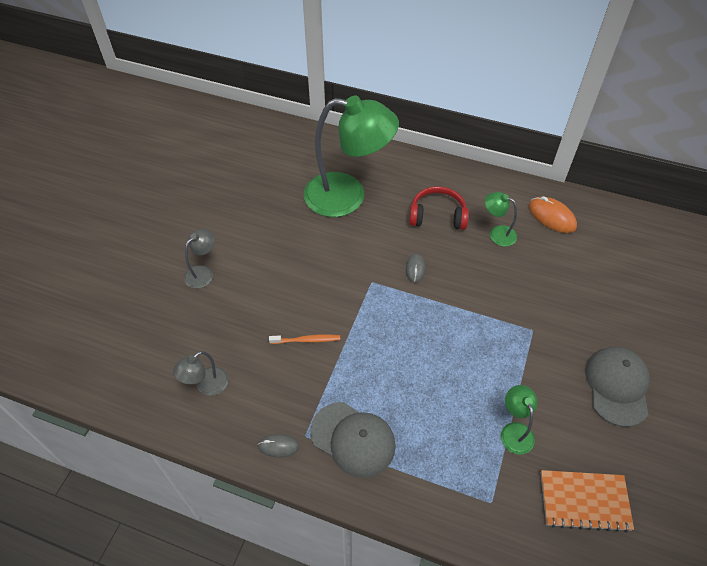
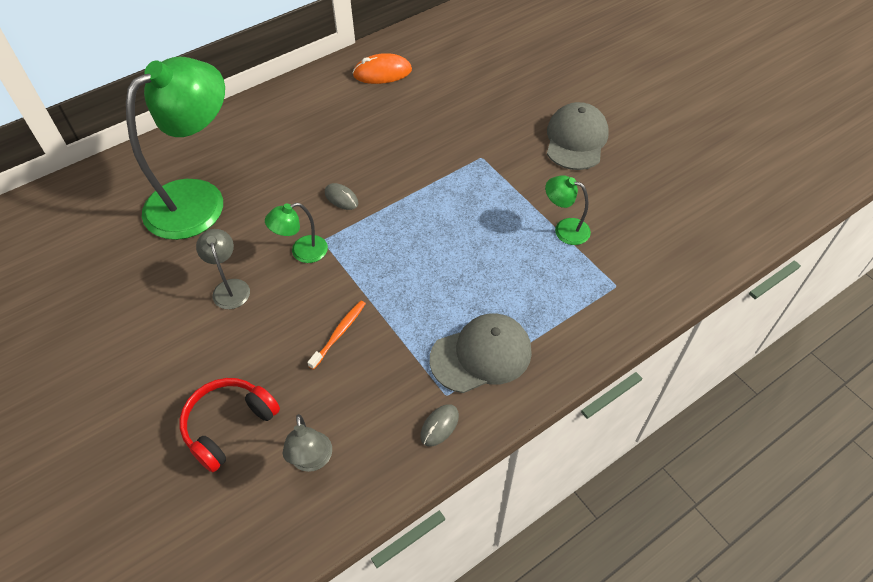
camera: 55 degrees left, 0 degrees up
grey lamp [184,229,215,289] -> grey lamp moved to [196,229,250,309]
red headphones [409,186,469,230] -> red headphones moved to [179,378,280,472]
green lamp [485,192,517,247] -> green lamp moved to [265,203,328,263]
orange notebook [541,470,634,532] -> none
grey cap [585,347,650,427] -> grey cap turned 60 degrees clockwise [547,102,609,170]

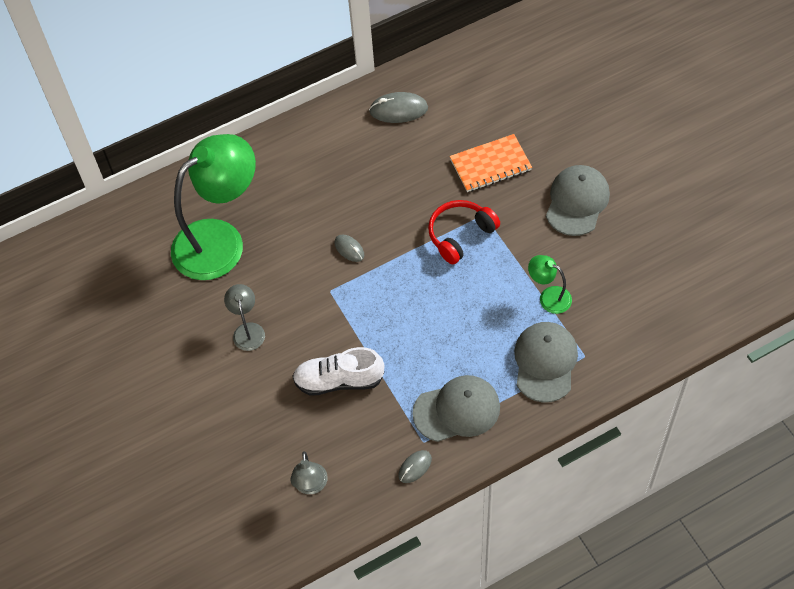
camera: 10 degrees right, 5 degrees up
red headphones [179,378,280,472] -> red headphones moved to [428,200,500,264]
green lamp [265,203,328,263] -> none
orange toothbrush [307,300,366,370] -> white shoe [292,347,384,396]
orange mouse [352,53,412,84] -> grey mouse [369,92,428,123]
none -> orange notebook [450,134,532,192]
none -> grey cap [514,322,578,403]

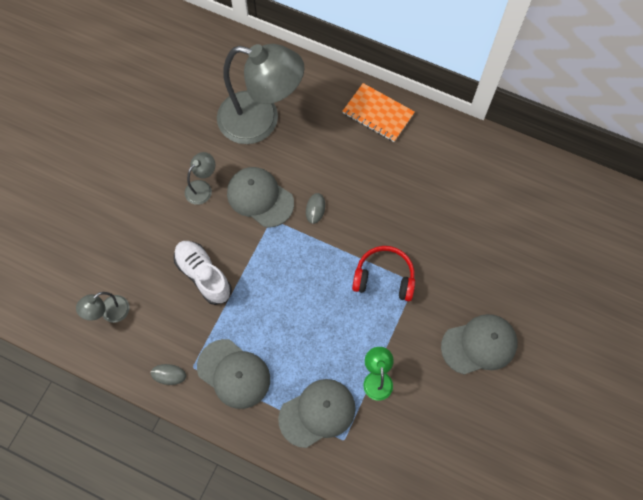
camera: 50 degrees right, 10 degrees up
green lamp [171,134,256,280] -> grey lamp [217,44,304,144]
grey mouse [369,92,428,123] -> none
orange notebook [450,134,532,192] -> orange notebook moved to [342,83,415,142]
none -> grey cap [227,167,294,228]

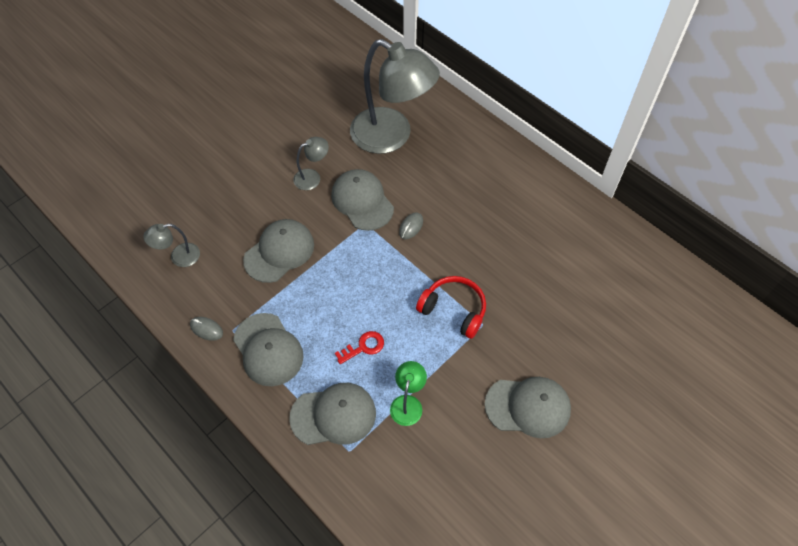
camera: 20 degrees right, 10 degrees down
white shoe [174,241,232,305] -> grey cap [243,219,314,283]
orange notebook [342,83,415,142] -> none
none -> red key [335,331,384,364]

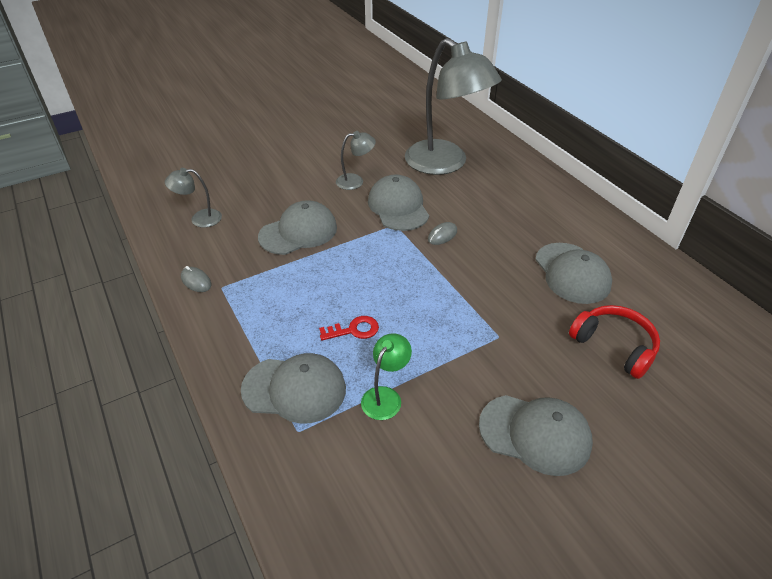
camera: 15 degrees right, 15 degrees down
grey cap [233,313,304,386] -> grey cap moved to [535,243,612,304]
red headphones [416,276,486,339] -> red headphones moved to [569,305,660,379]

